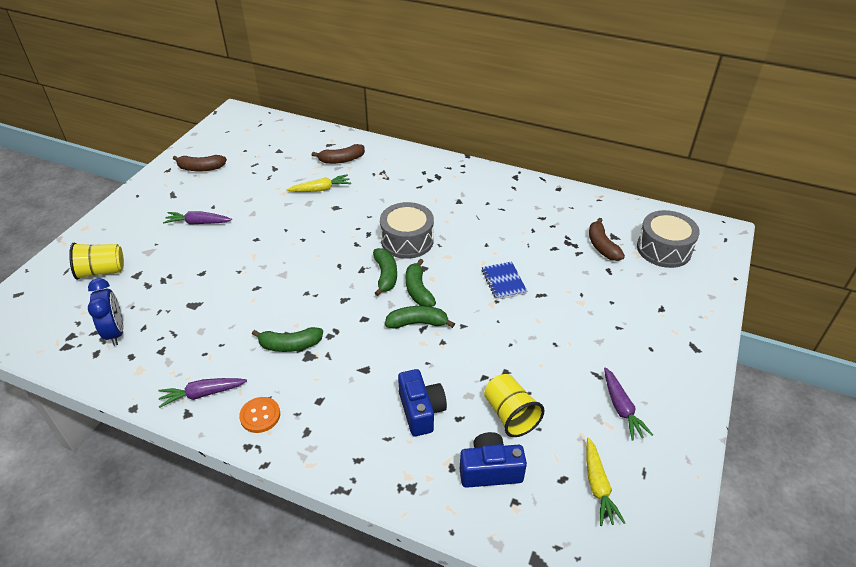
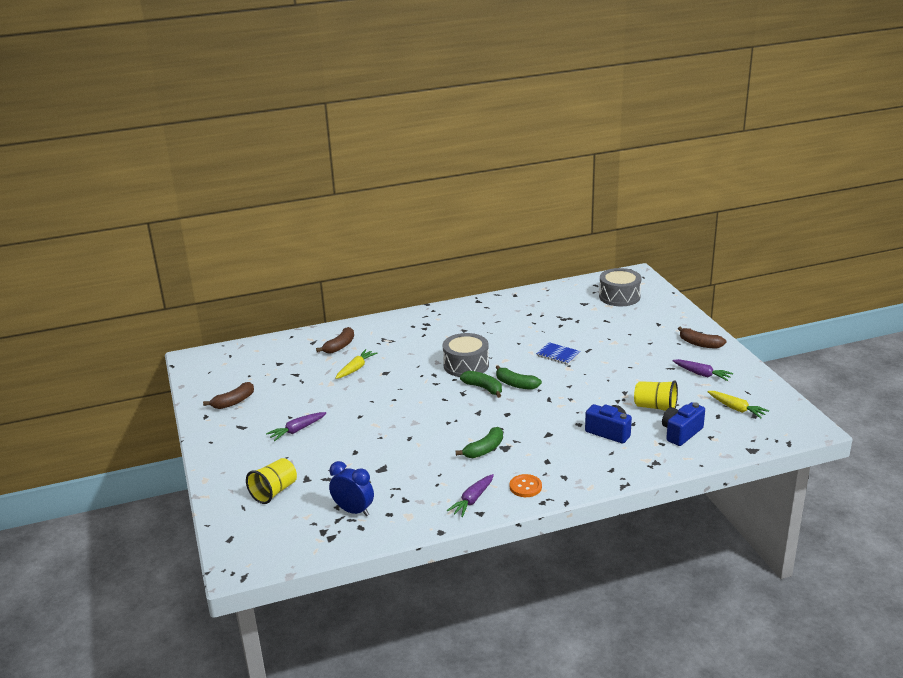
camera: 40 degrees left, 15 degrees down
green banana [385,306,455,329] -> none
brown banana [589,218,625,261] -> brown banana moved to [678,326,726,348]

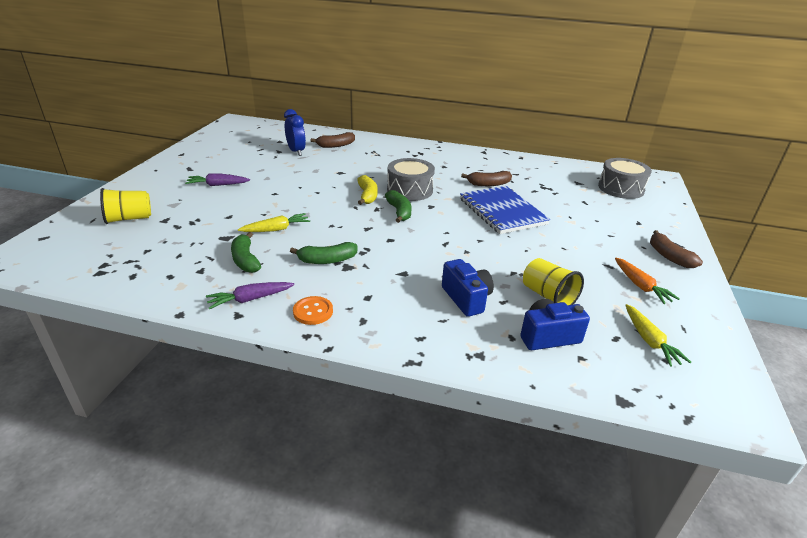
camera: 30 degrees right, 5 degrees up
brown banana [203,382,254,409] -> brown banana moved to [461,171,512,186]
blue clock [329,461,374,516] -> blue clock moved to [284,109,306,156]
yellow carrot [335,349,377,379] -> yellow carrot moved to [238,213,310,232]
green banana [496,365,542,390] -> green banana moved to [231,232,261,273]
blue notebook [536,342,580,365] -> blue notebook [460,186,550,234], size x1.99
purple carrot [672,359,733,381] -> orange carrot [615,258,680,304]
none -> yellow banana [357,175,378,205]

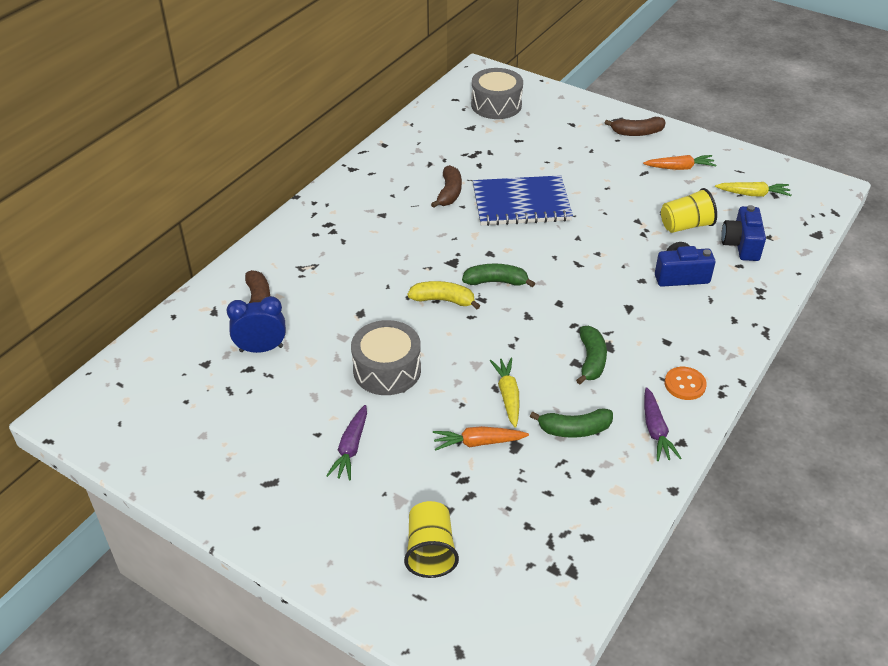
camera: 70 degrees left, 10 degrees up
grey drum [387,158,435,201] -> grey drum moved to [351,320,421,395]
none -> orange carrot [433,426,529,451]

